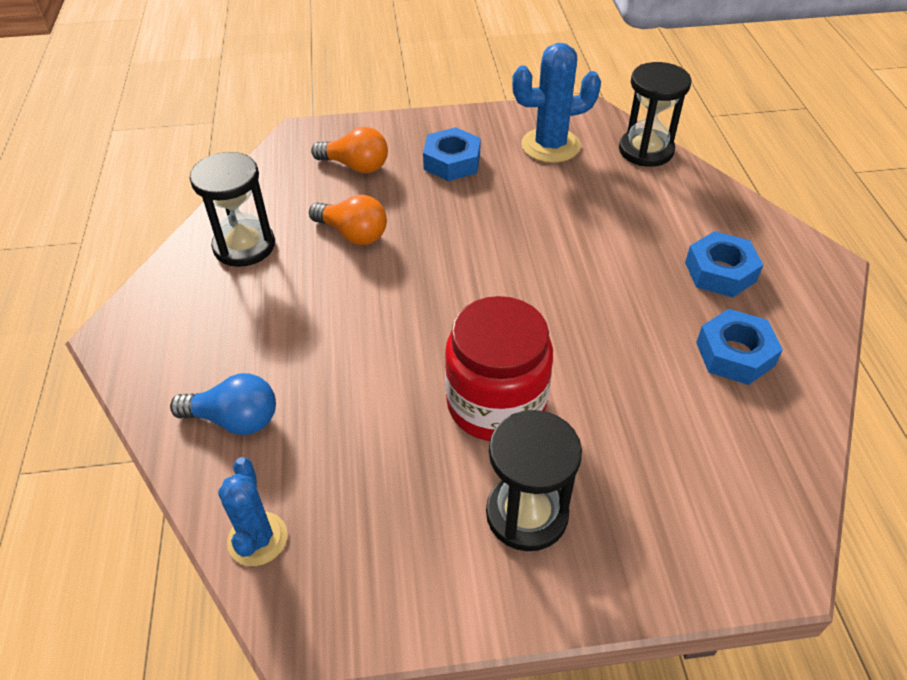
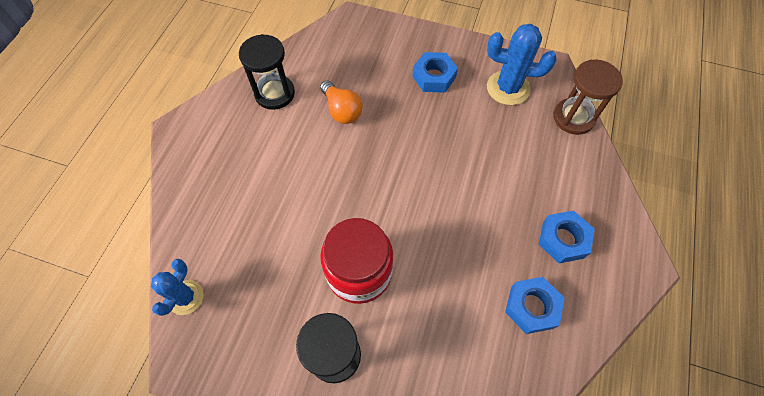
camera: 25 degrees right, 15 degrees up
blue light bulb [170,373,276,435] -> none
orange light bulb [311,127,388,173] -> none
black hourglass [619,62,692,167] -> brown hourglass [554,59,623,135]

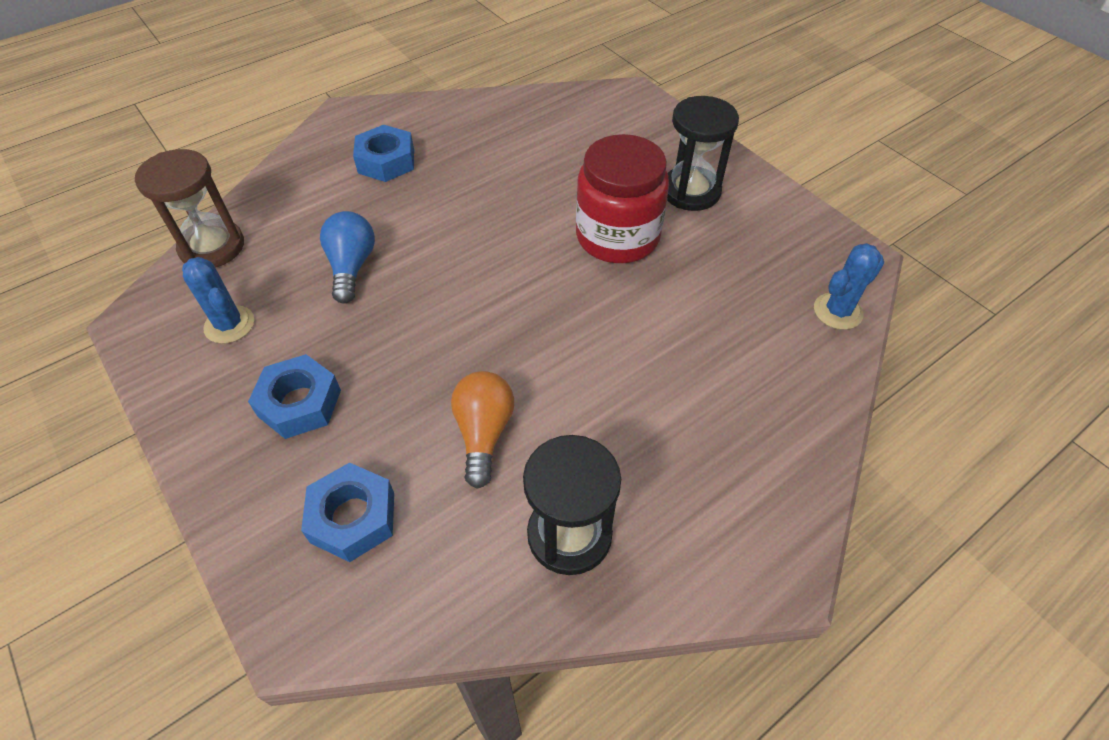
camera: 145 degrees left, 10 degrees down
blue cactus [487,24,557,105] -> blue cactus [182,257,254,344], size x0.65
blue nut [505,277,565,334] -> blue nut moved to [301,462,394,562]
none -> blue light bulb [320,211,375,304]

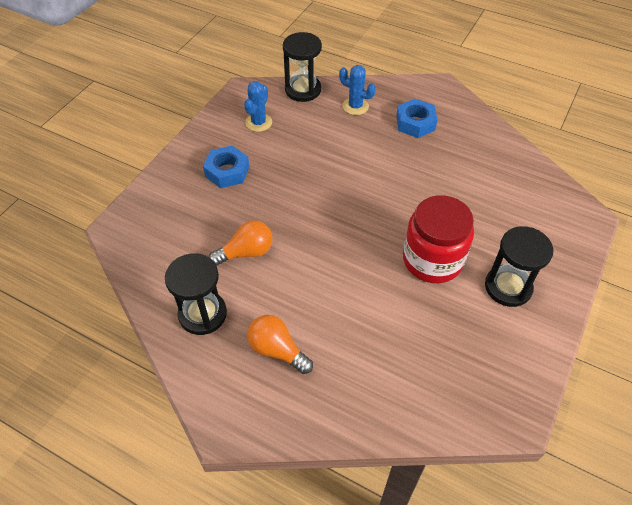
camera: 65 degrees right, 0 degrees up
brown hourglass [135,149,244,268] -> black hourglass [283,32,322,102]
blue nut [301,462,394,562] -> none
blue light bulb [320,211,375,304] -> none
blue cactus [814,243,884,330] -> blue cactus moved to [339,65,376,115]
none -> orange light bulb [247,315,313,374]

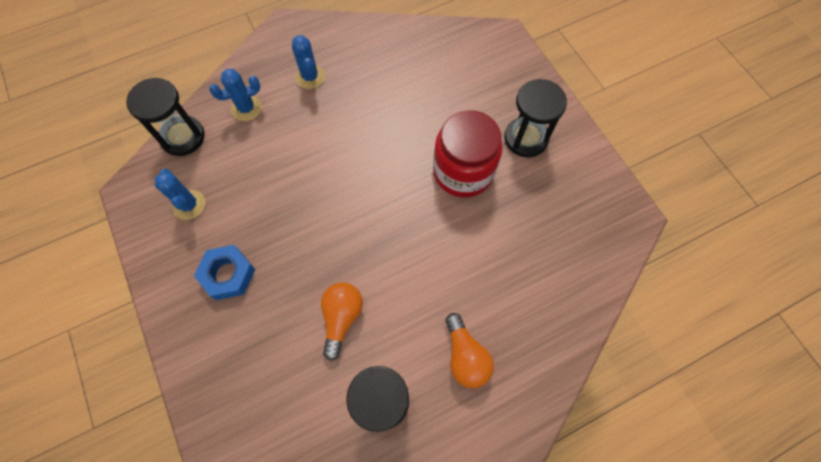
camera: 55 degrees left, 15 degrees up
orange light bulb [247,315,313,374] -> orange light bulb turned 90 degrees counterclockwise [445,313,494,388]
blue nut [396,99,438,138] -> blue cactus [292,35,325,89]

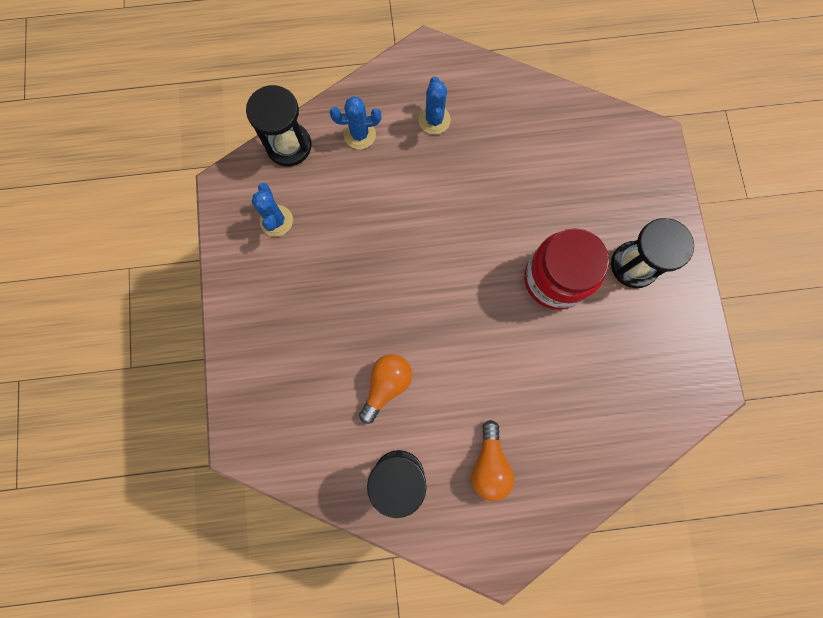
camera: 20 degrees right, 10 degrees up
blue nut [194,245,255,300] -> none

